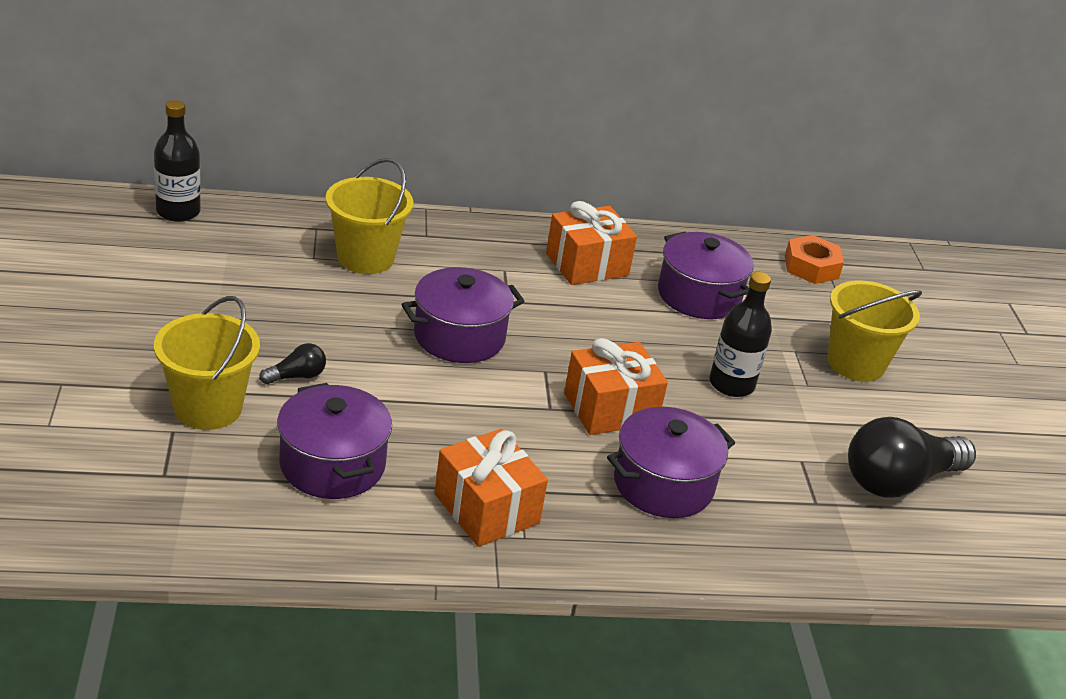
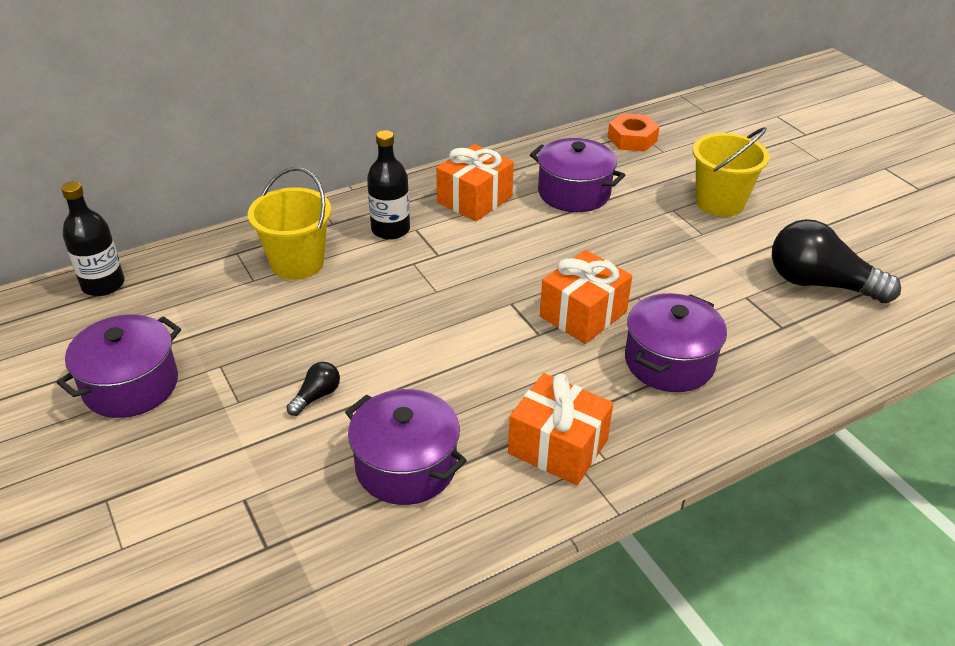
camera: 20 degrees left, 5 degrees up
yellow bucket [154,296,260,430] -> none
purple pot [401,267,525,363] -> purple pot moved to [56,314,181,418]
black bottle [710,272,772,397] -> black bottle moved to [367,130,410,240]
black light bulb [848,417,976,498] -> black light bulb turned 75 degrees clockwise [772,219,901,303]

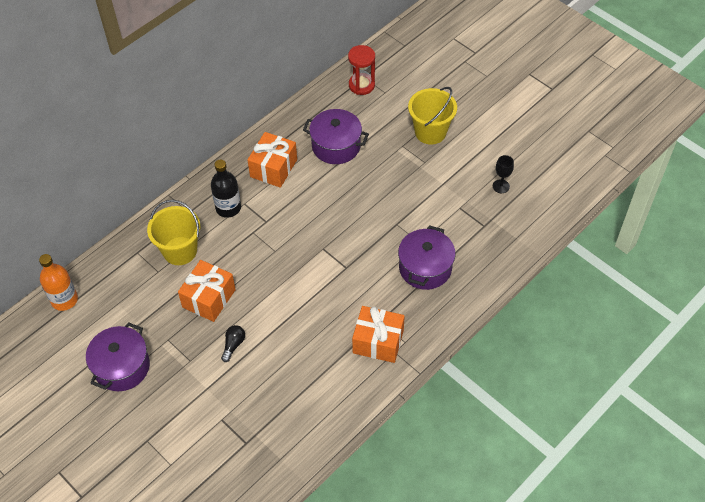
camera: 15 degrees left, 15 degrees up
black bottle [61,181,125,296] -> orange bottle [39,254,78,311]
purple pot [345,389,467,505] -> none
orange gift [540,250,632,344] -> orange gift moved to [178,260,236,322]
orange nut [608,113,660,152] -> red hourglass [348,45,375,95]
black light bulb [772,219,901,303] -> black goblet [493,155,514,193]

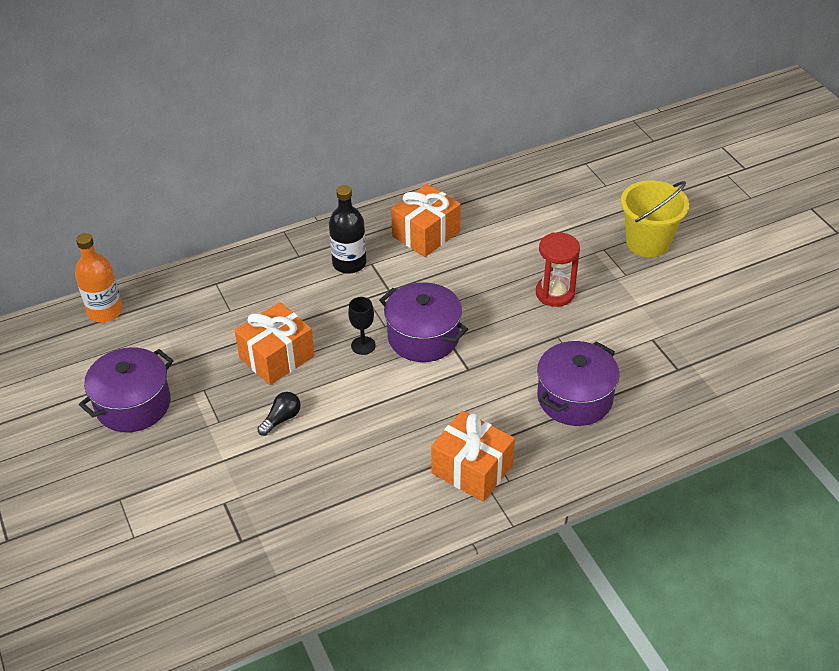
camera: 20 degrees right, 10 degrees down
yellow bucket [147,200,200,265] -> none
purple pot [303,109,369,164] -> purple pot moved to [379,282,468,362]
red hourglass [348,45,375,95] -> red hourglass moved to [536,232,580,307]
black goblet [493,155,514,193] -> black goblet moved to [348,297,376,355]

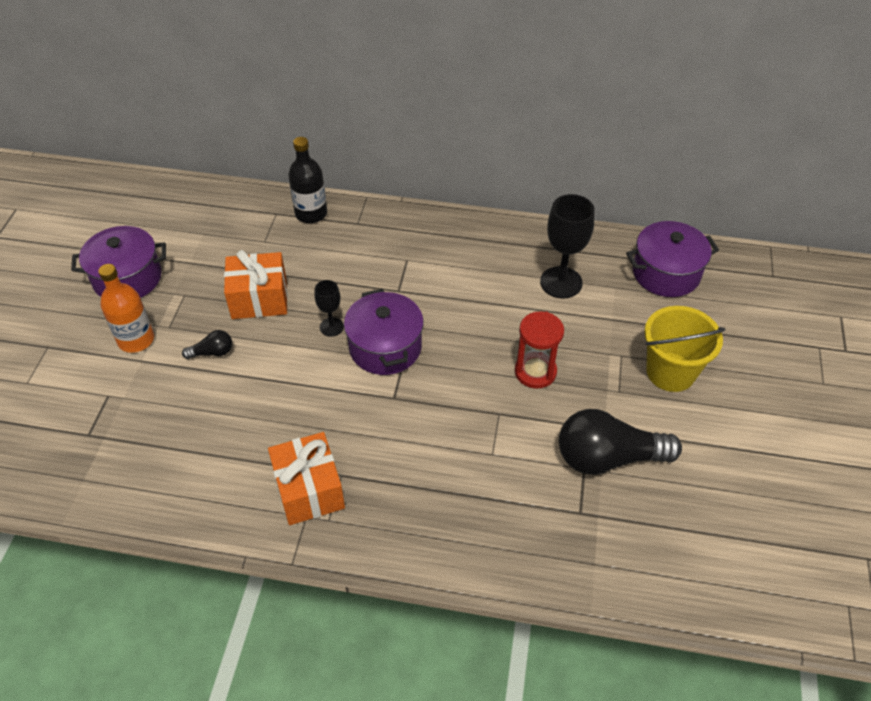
camera: 35 degrees right, 5 degrees up
orange bottle [75,233,123,323] -> orange bottle moved to [98,264,154,353]
black bottle [329,185,366,274] -> black bottle moved to [288,137,327,223]
orange gift [391,184,461,257] -> none
purple pot [537,341,620,426] -> purple pot moved to [626,221,719,297]
none -> black goblet [540,194,595,299]
none -> black light bulb [559,409,682,475]

